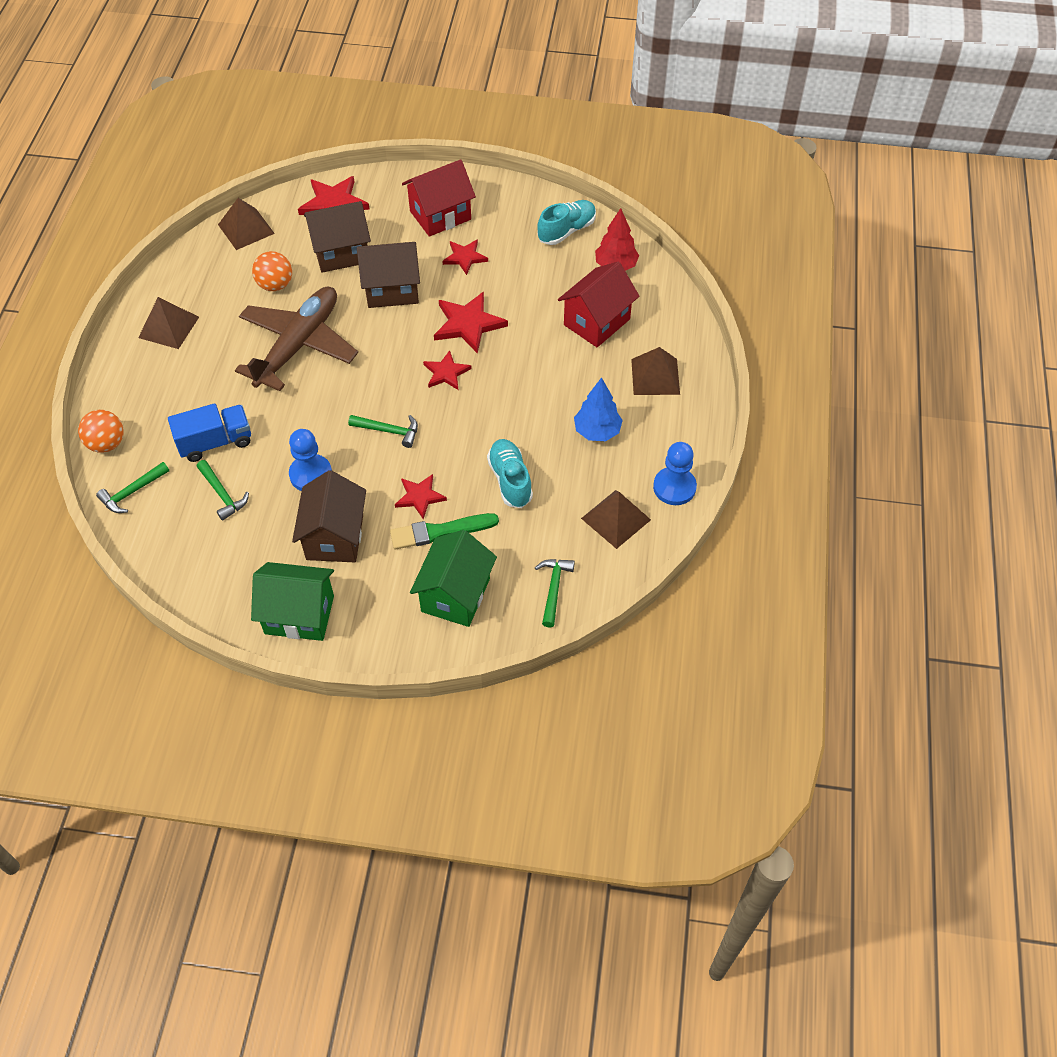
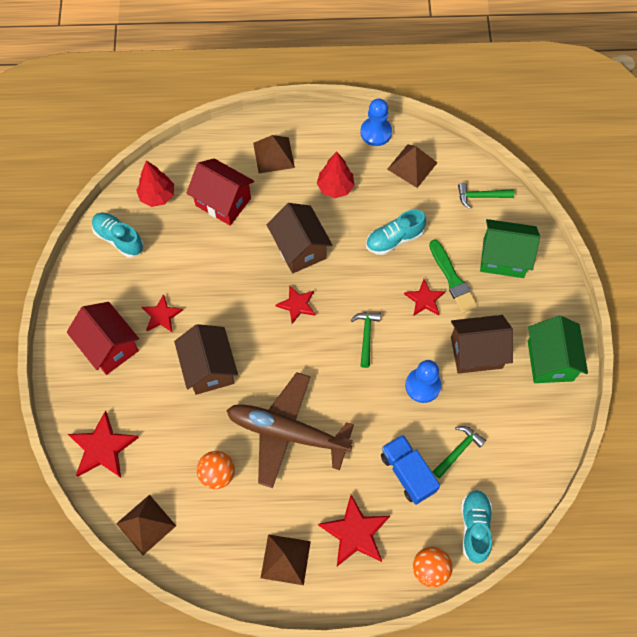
camera: 100 degrees left, 10 degrees up
green hammer [96,462,169,513] -> turquoise shoe [461,490,492,563]
brown house [304,201,371,273] -> brown house moved to [267,203,333,274]
red star [434,292,508,354] -> red star moved to [318,495,390,566]
blue tree [574,377,623,441] -> red tree [317,152,355,198]

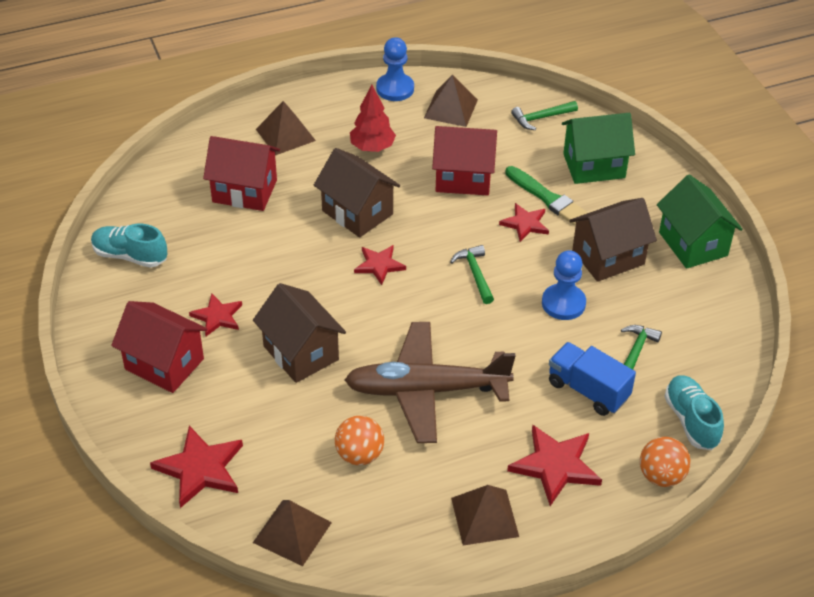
camera: 20 degrees left, 20 degrees down
red tree [136,161,174,207] -> none
turquoise shoe [366,209,426,255] -> red house [432,126,497,195]

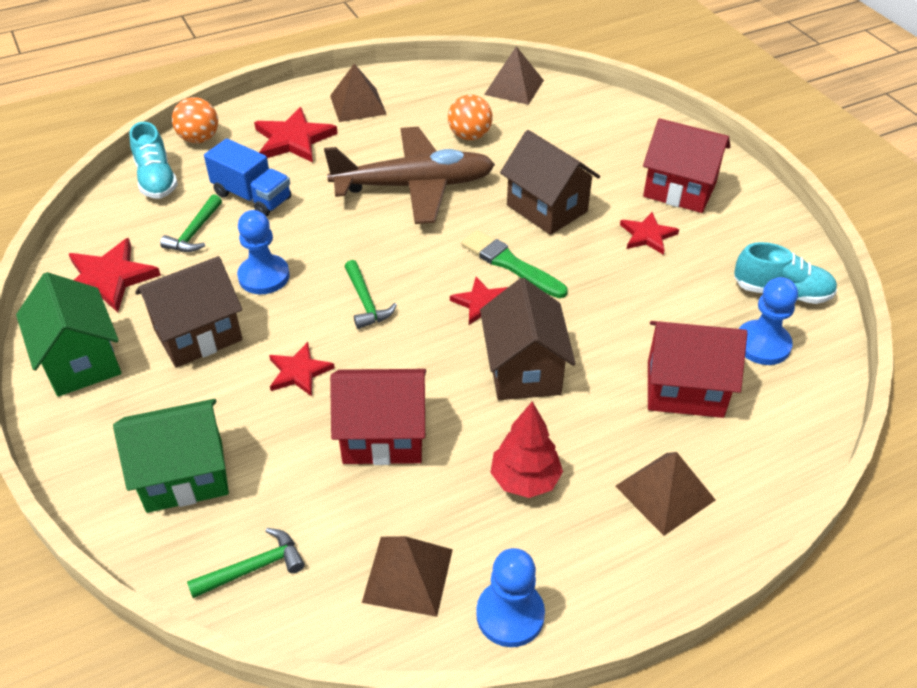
camera: 175 degrees right, 0 degrees up
red star [150,426,243,508] -> red star moved to [69,238,161,312]
brown house [314,148,400,237] -> brown house turned 45 degrees clockwise [480,278,576,400]
green brush [505,166,588,225] -> green brush moved to [461,230,568,298]
none -> blue pawn [739,277,798,365]

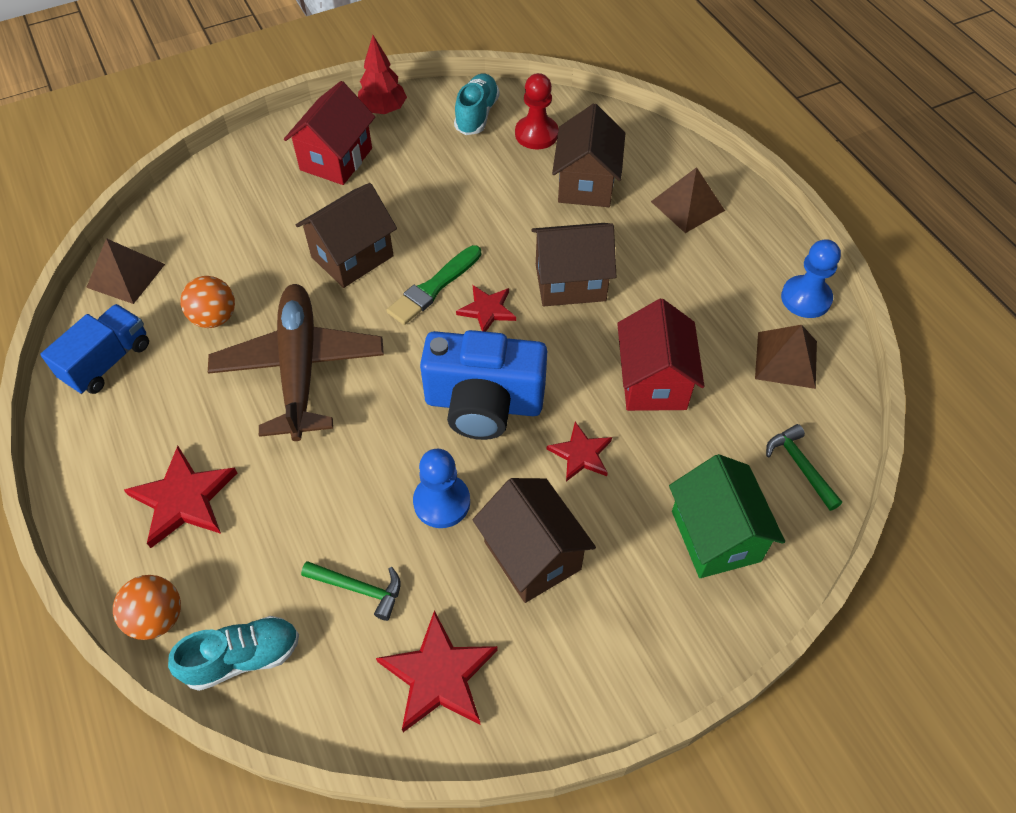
camera: 90 degrees left, 10 degrees up
green house [16,272,121,397] -> none
blue truck [204,139,291,217] -> blue truck moved to [40,304,149,394]
brown pyramid [330,63,387,122] -> none
green hammer [345,260,397,329] -> blue camera [420,330,547,440]
red tree [490,401,563,498] -> red tree moved to [358,35,407,114]
red star [620,212,679,255] -> none
red house [648,321,748,418] -> brown house [552,104,625,207]
blue pawn [739,277,798,365] -> red pawn [515,73,559,149]

